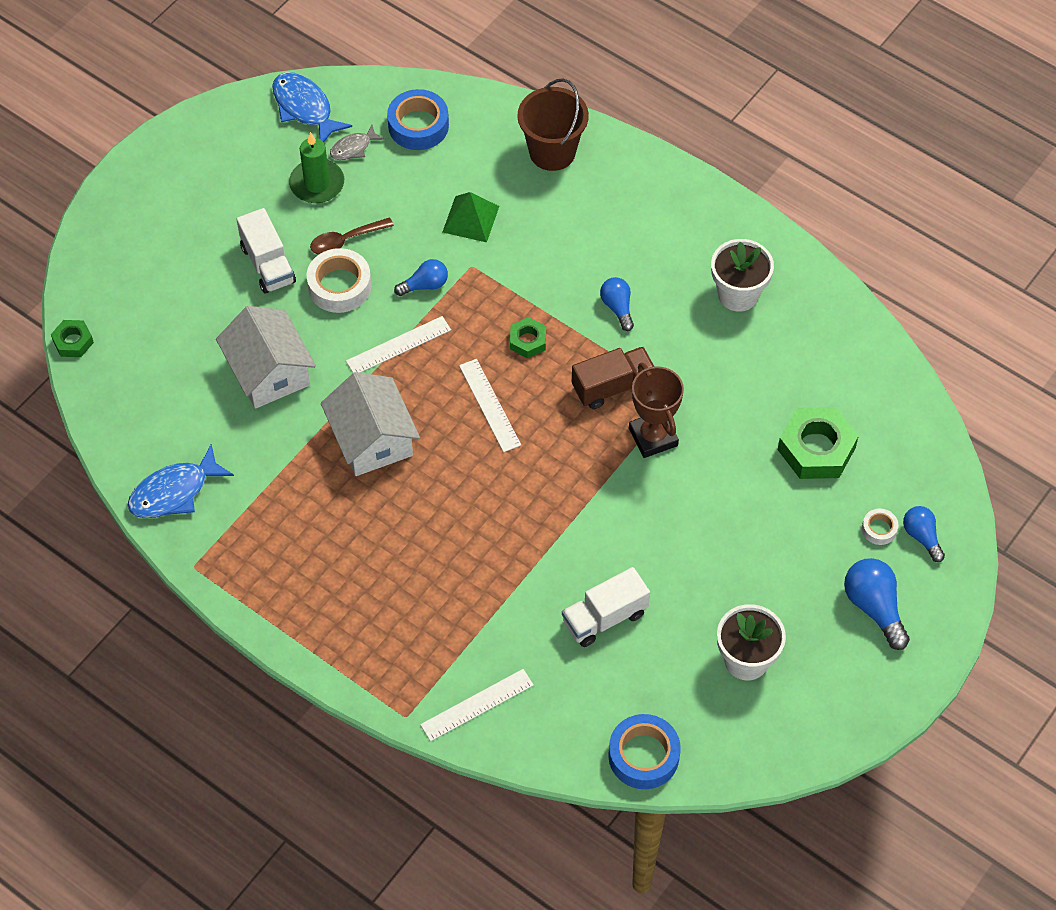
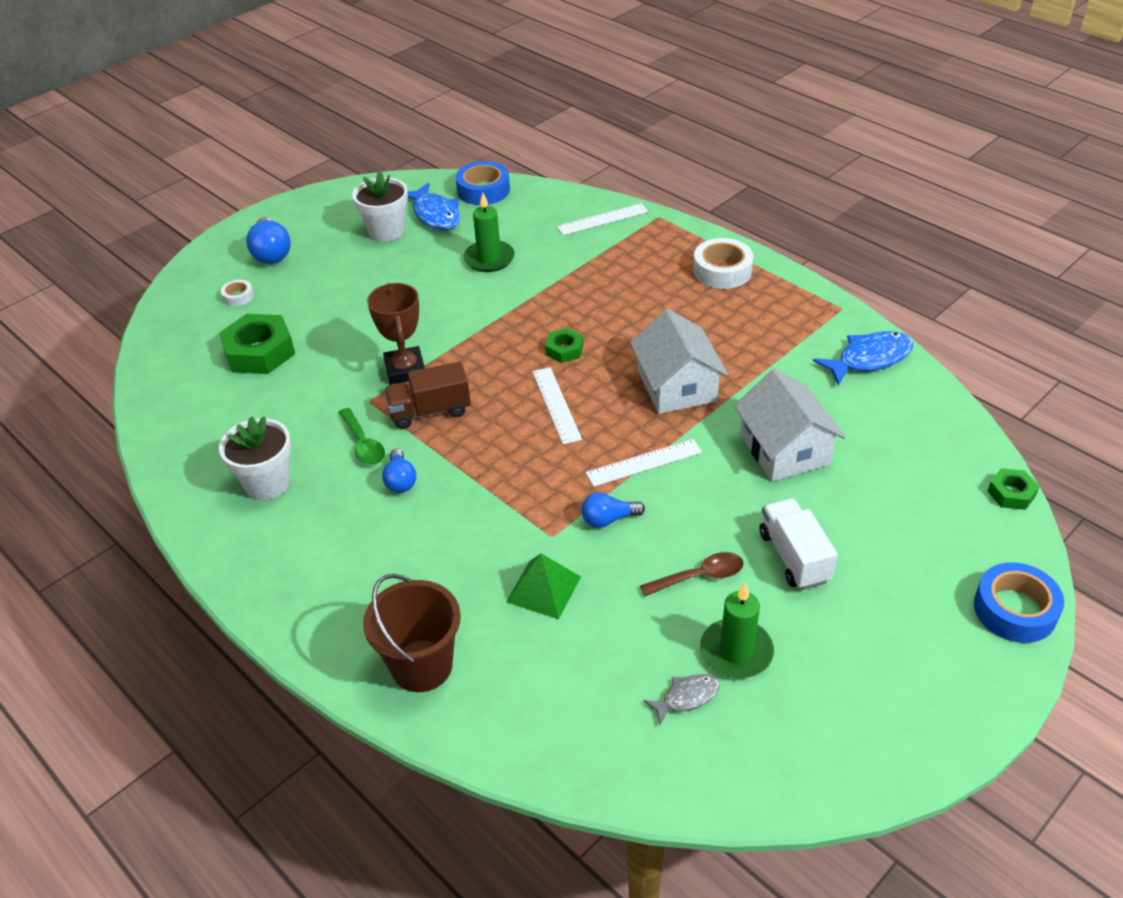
camera: 170 degrees left, 15 degrees down
blue fish [272,72,352,142] -> blue fish moved to [408,183,460,230]
white tape [307,248,371,313] -> white tape moved to [693,238,753,289]
blue tape [387,89,449,150] -> blue tape moved to [974,562,1064,643]
green nut [510,317,546,358] -> green nut moved to [545,328,583,363]
white truck [562,567,650,647] -> green candle [463,193,515,272]
blue light bulb [903,506,945,562] -> none
none -> green spoon [339,408,385,465]

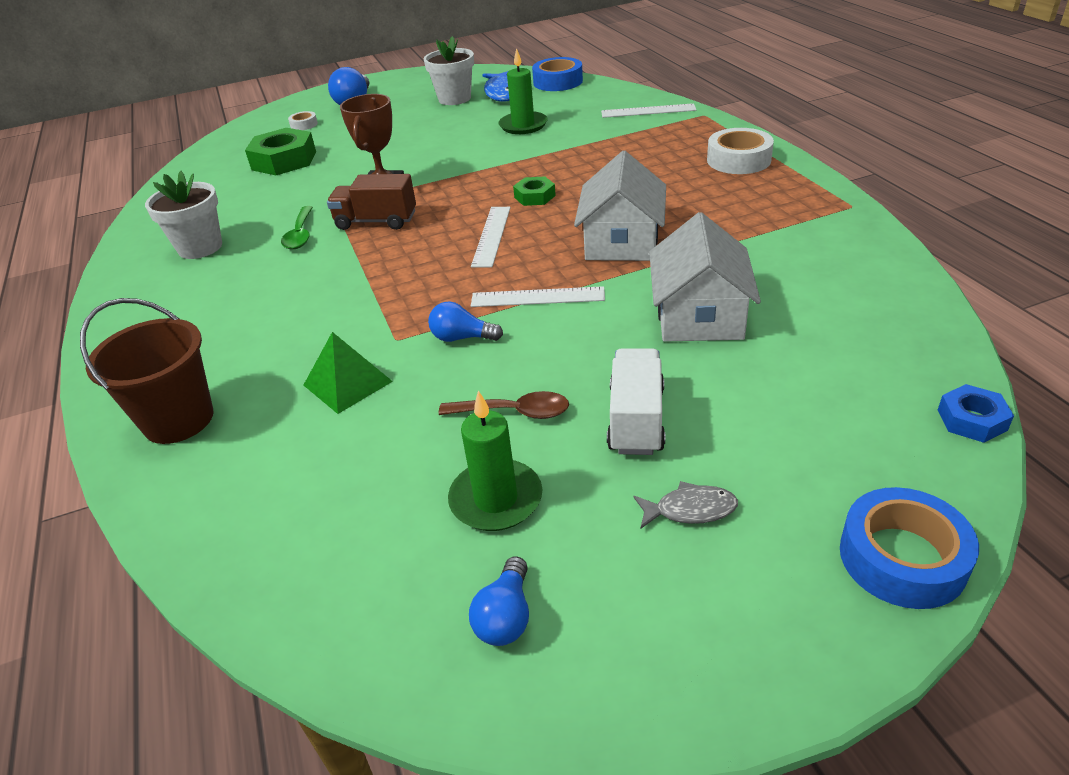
camera: 25 degrees right, 5 degrees down
blue light bulb [382,449,416,493] -> blue light bulb moved to [469,556,529,646]
grey fish [643,674,720,725] -> grey fish moved to [633,481,738,528]
blue fish [813,331,913,385] -> none
green nut [988,468,1040,510] -> blue nut [938,384,1014,443]

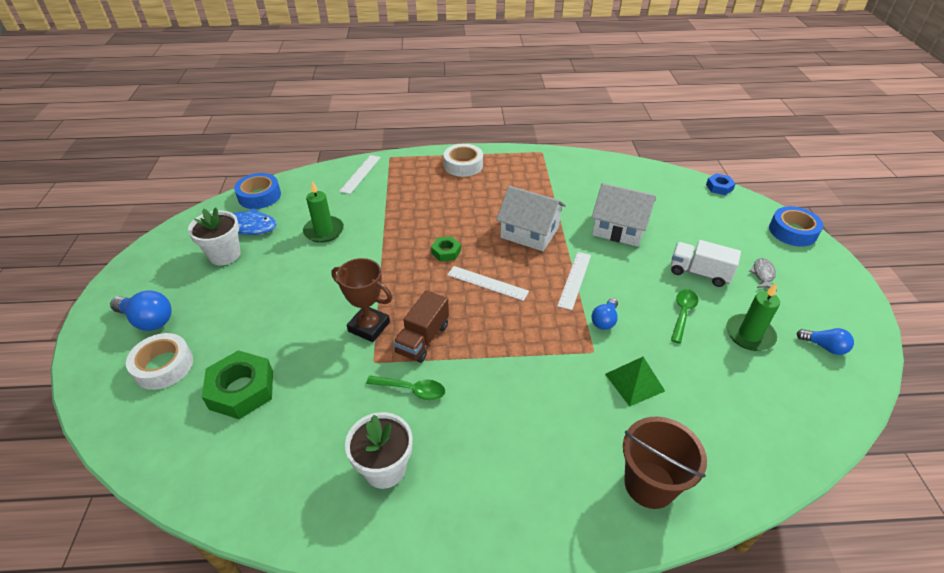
camera: 75 degrees left, 5 degrees up
white tape [288,111,318,130] -> white tape [126,333,193,390], size x1.92
brown spoon [439,391,569,419] -> green spoon [671,289,698,344]

